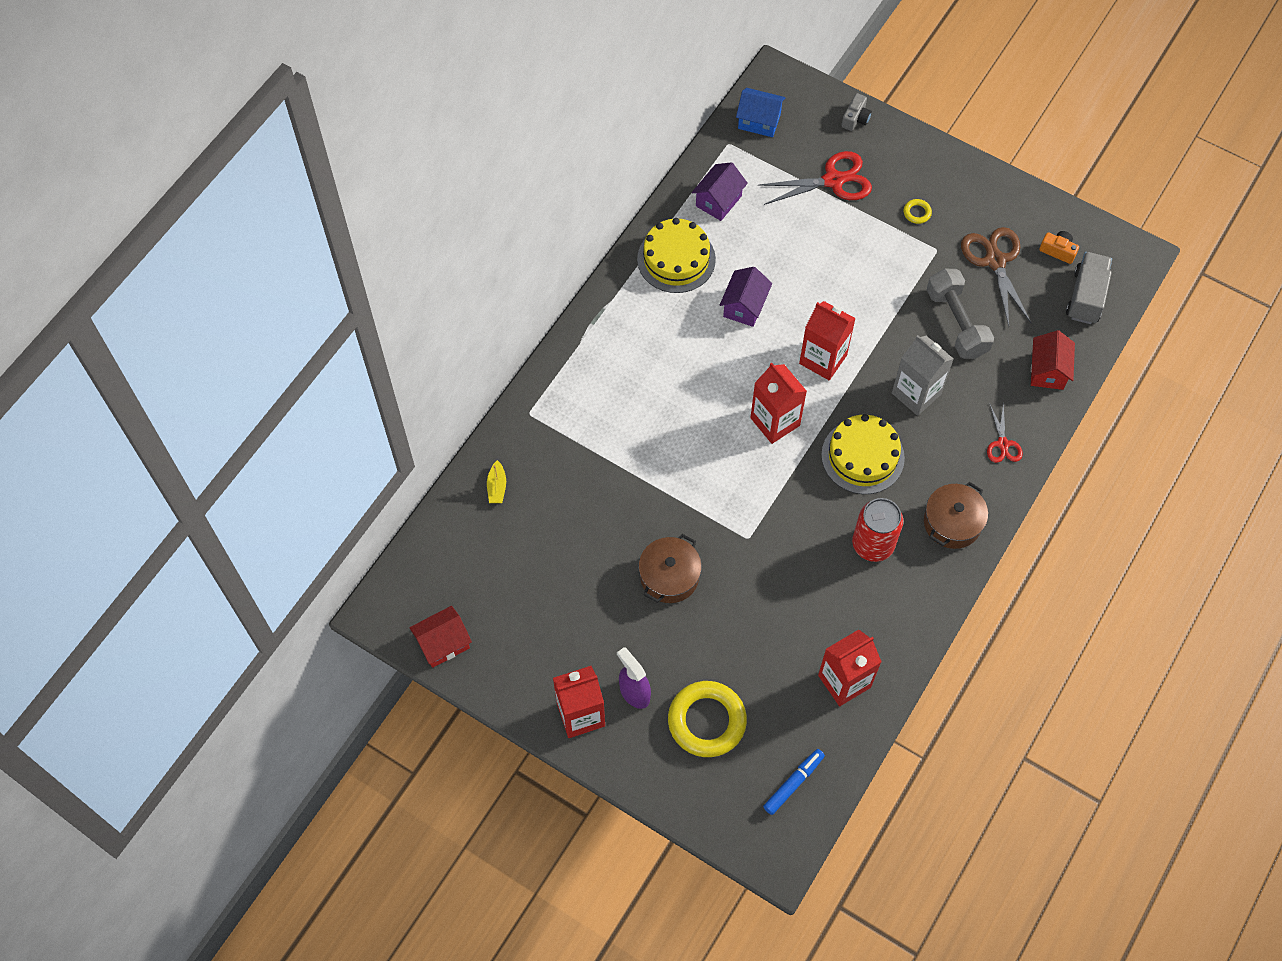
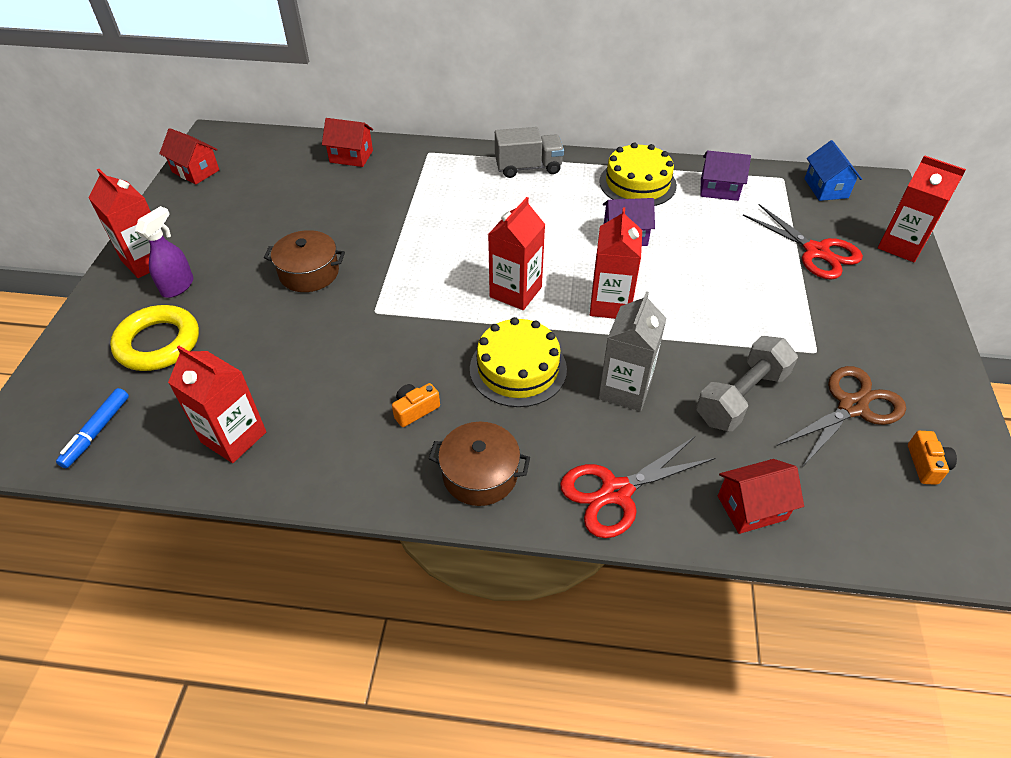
camera: 65 degrees right, 15 degrees down
yellow boat [487,460,506,503] -> red house [322,118,373,167]
blue marker [763,749,825,815] -> blue marker turned 90 degrees clockwise [56,388,129,468]
grey camera [841,93,872,131] -> red carton [878,155,966,262]
red can [852,498,903,562] -> orange camera [392,383,440,427]
yellow ring [904,199,932,224] -> none
red scissors [987,402,1023,463] -> red scissors [560,437,715,538], size x1.78
grey truck [1066,252,1112,324] -> grey truck moved to [495,127,564,178]

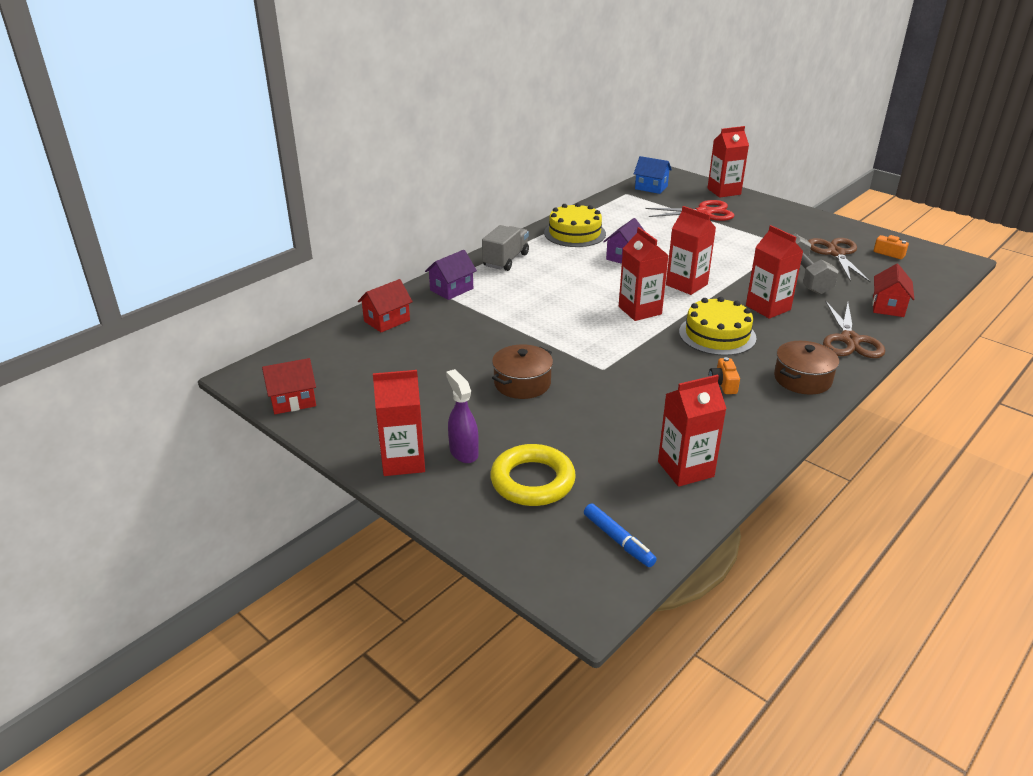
camera: 55 degrees left, 15 degrees down
red scissors [560,437,715,538] -> brown scissors [823,301,885,358]
grey carton [599,291,667,411] -> red carton [746,225,803,319]
purple house [700,151,751,201] -> purple house moved to [425,250,477,300]

